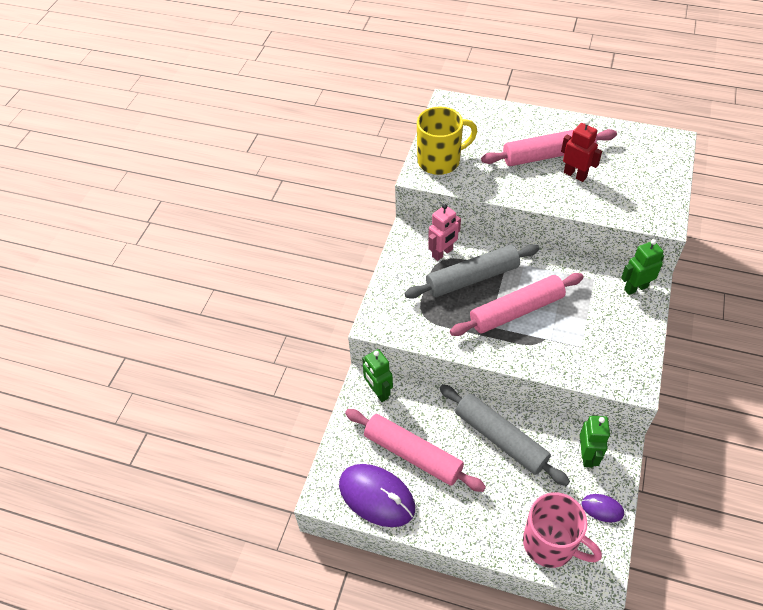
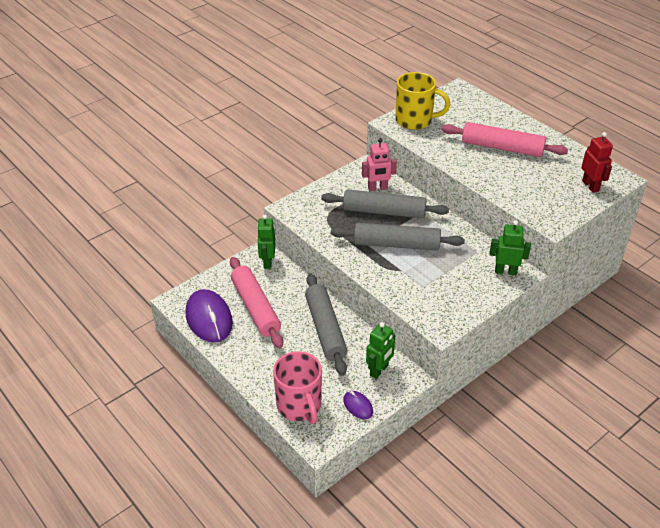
camera: 30 degrees right, 10 degrees down
pink rolling pin [450,273,583,336] -> grey rolling pin [331,223,465,251]
red robot [561,119,602,182] -> red robot moved to [581,132,613,193]

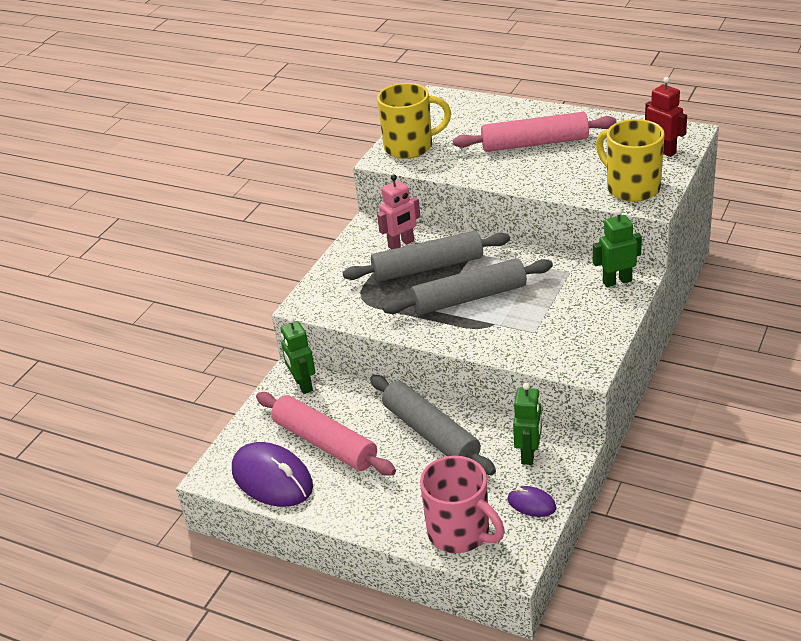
camera: 20 degrees left, 5 degrees down
none -> yellow mug [596,119,664,202]

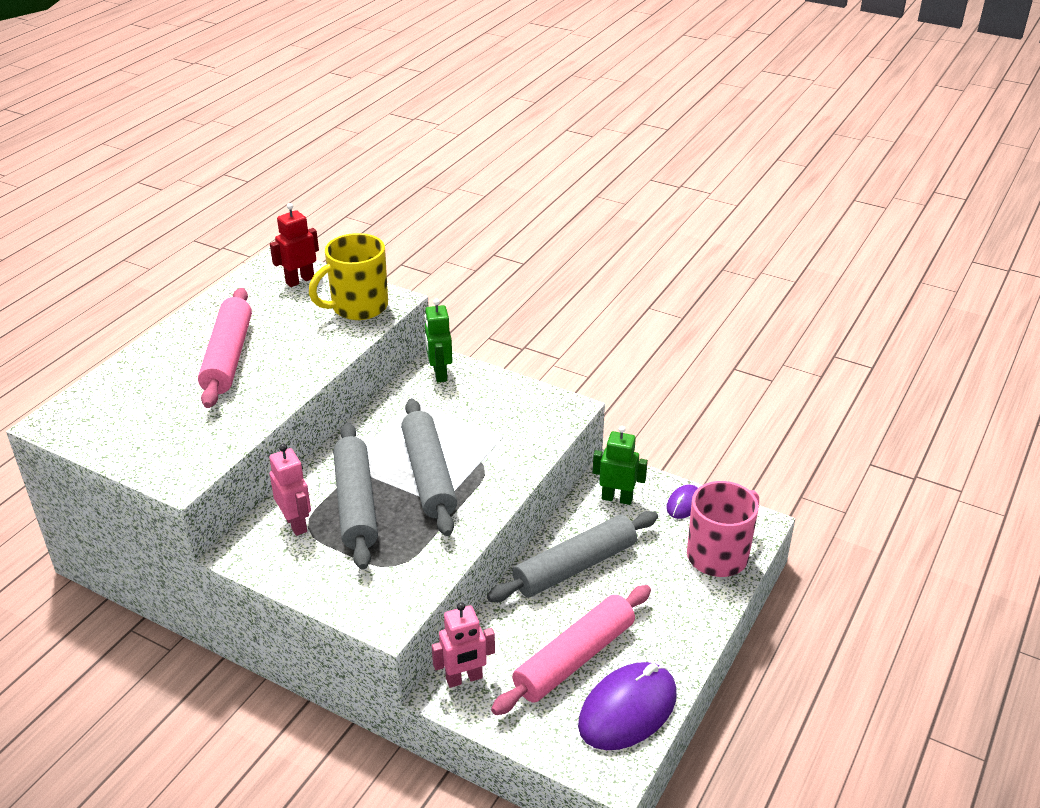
camera: 90 degrees left, 0 degrees up
green robot [281,317,315,394] -> pink robot [432,602,495,688]
yellow mug [377,83,451,159] -> none

